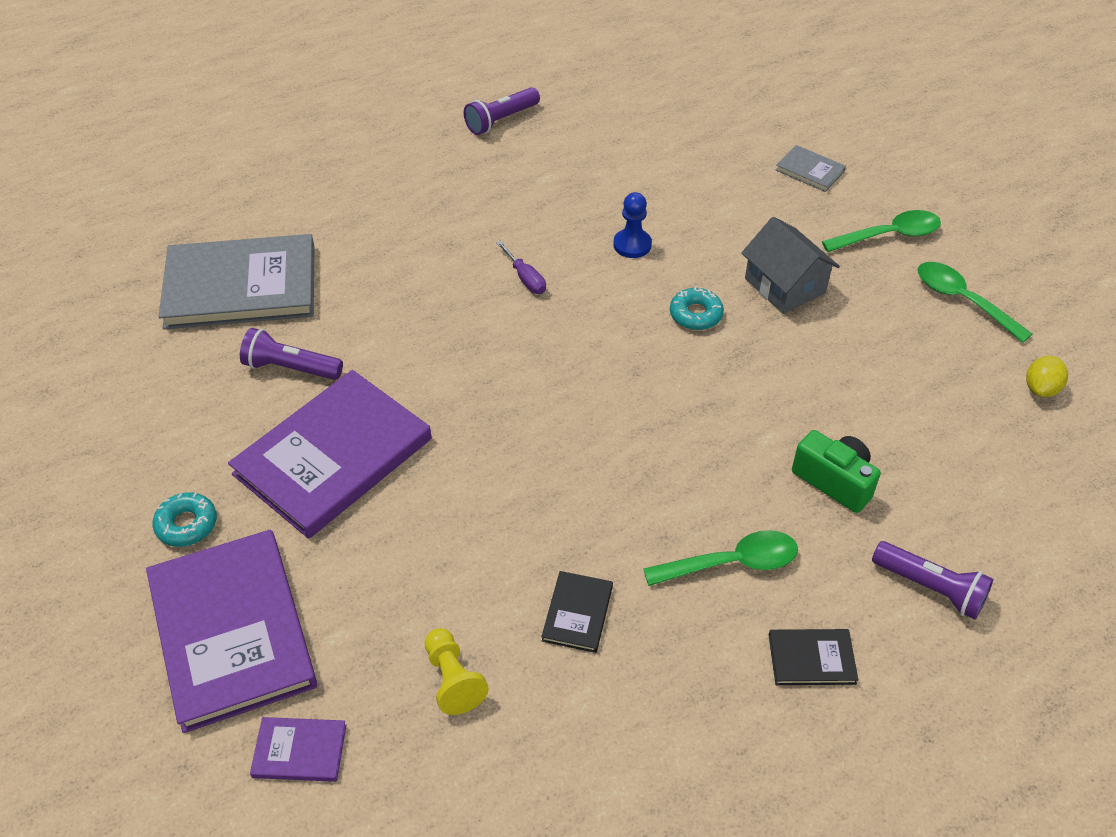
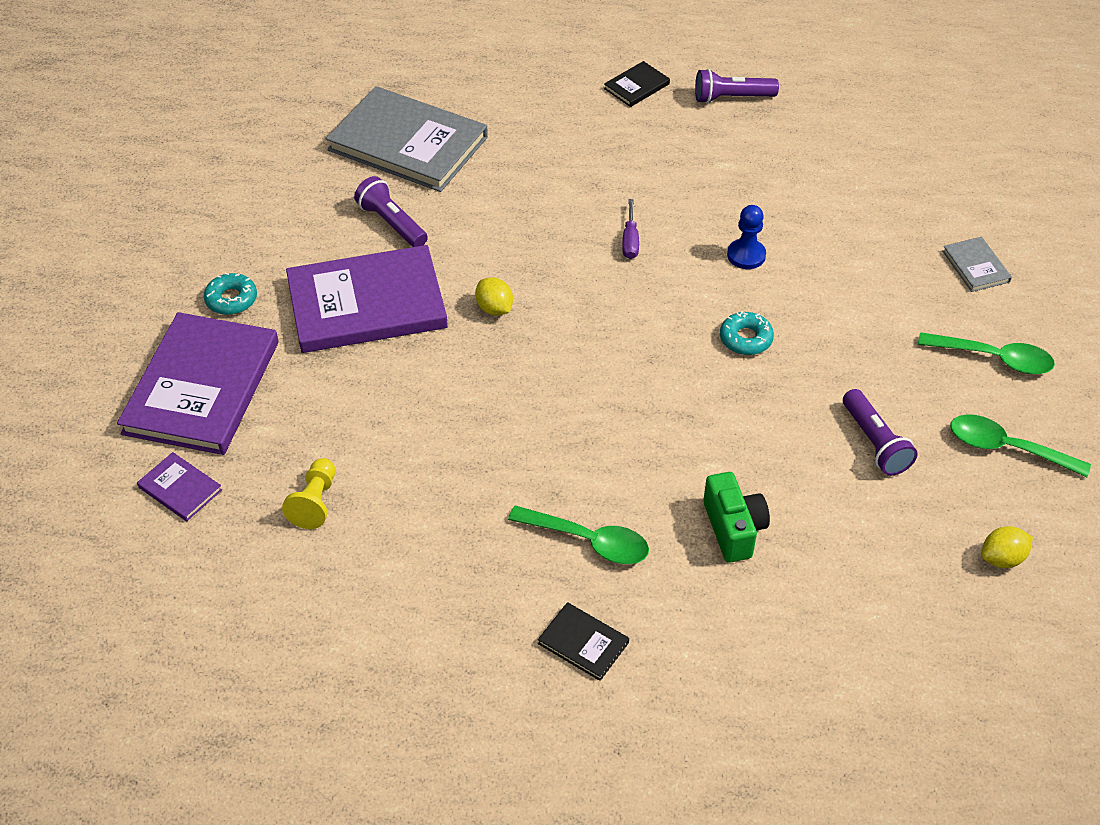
camera: 35 degrees right, 0 degrees up
black book [541,571,613,653] -> black book moved to [604,61,670,107]
grey house [742,217,840,314] -> none
purple flashlight [872,541,994,619] -> purple flashlight moved to [843,389,918,476]
green spoon [918,262,1032,343] -> green spoon turned 60 degrees counterclockwise [950,414,1091,477]
none -> yellow lemon [475,277,513,316]

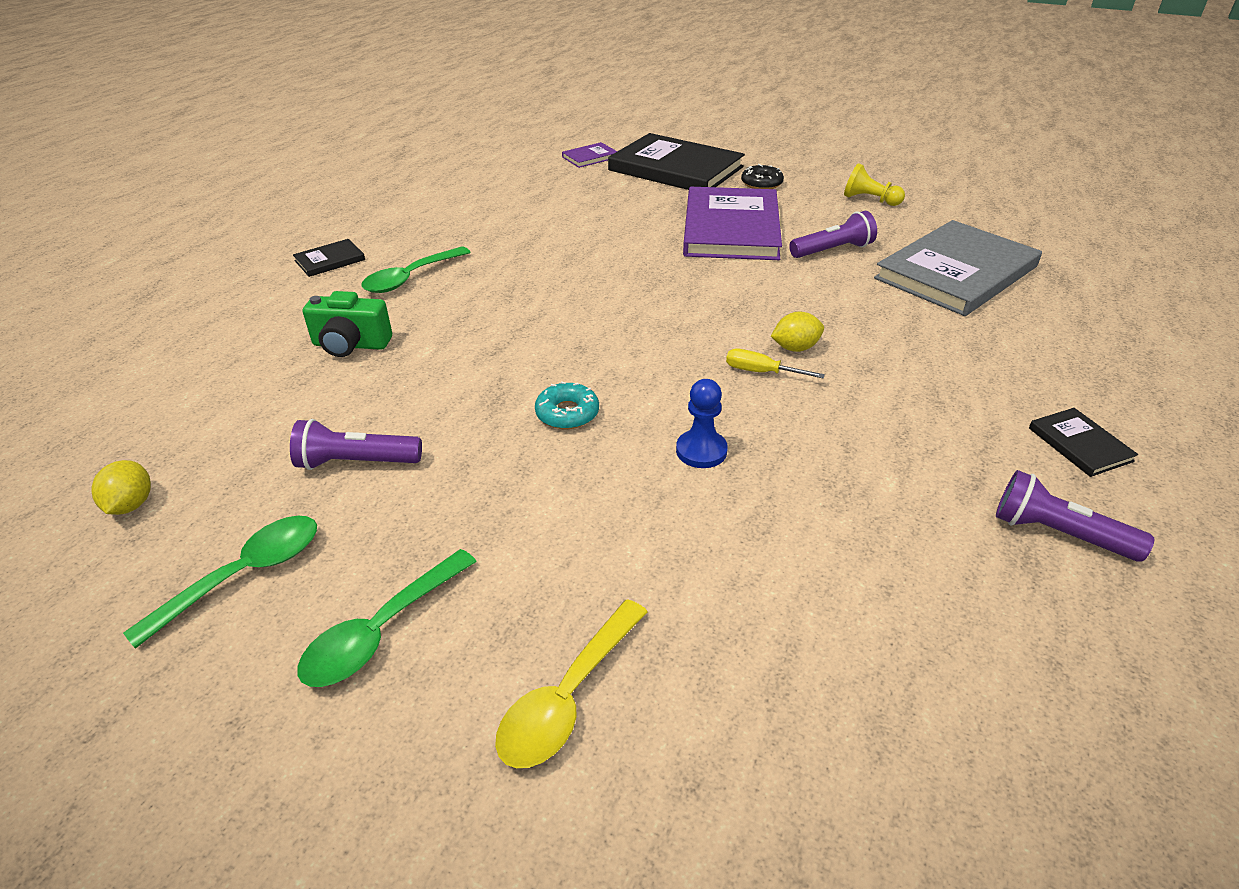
camera: 110 degrees right, 10 degrees down
purple book [117,312,279,455] -> black book [608,133,745,190]
turquoise donut [204,273,257,315] -> black donut [741,164,784,189]
yellow pawn [282,458,335,529] -> yellow pawn moved to [844,163,905,206]
yellow lemon [475,277,513,316] -> yellow lemon moved to [771,312,824,352]
purple screwdriver [622,199,639,259] -> yellow screwdriver [726,349,825,378]
purple flashlight [695,69,779,104] -> purple flashlight turned 75 degrees counterclockwise [996,470,1154,562]
grey book [942,237,1012,292] -> yellow spoon [495,599,648,768]

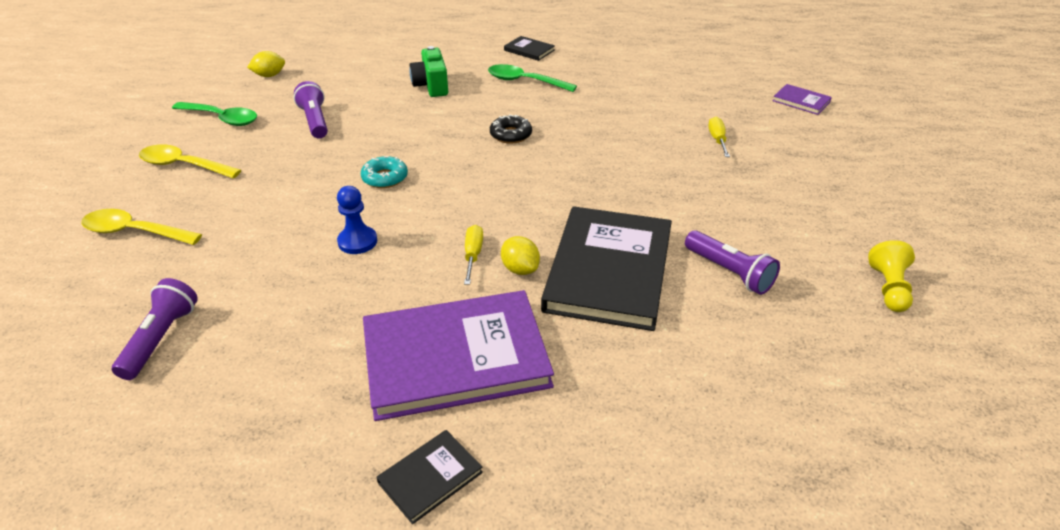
camera: 70 degrees right, 0 degrees up
green spoon [297,549,477,687] -> yellow spoon [139,144,241,178]
black book [608,133,745,190] -> black book moved to [541,206,672,331]
purple book [683,187,782,260] -> purple book moved to [363,290,554,421]
black donut [741,164,784,189] -> black donut moved to [490,114,532,144]
grey book [874,220,1042,316] -> none
purple flashlight [996,470,1154,562] -> purple flashlight moved to [112,278,198,380]
none -> yellow screwdriver [708,117,730,157]

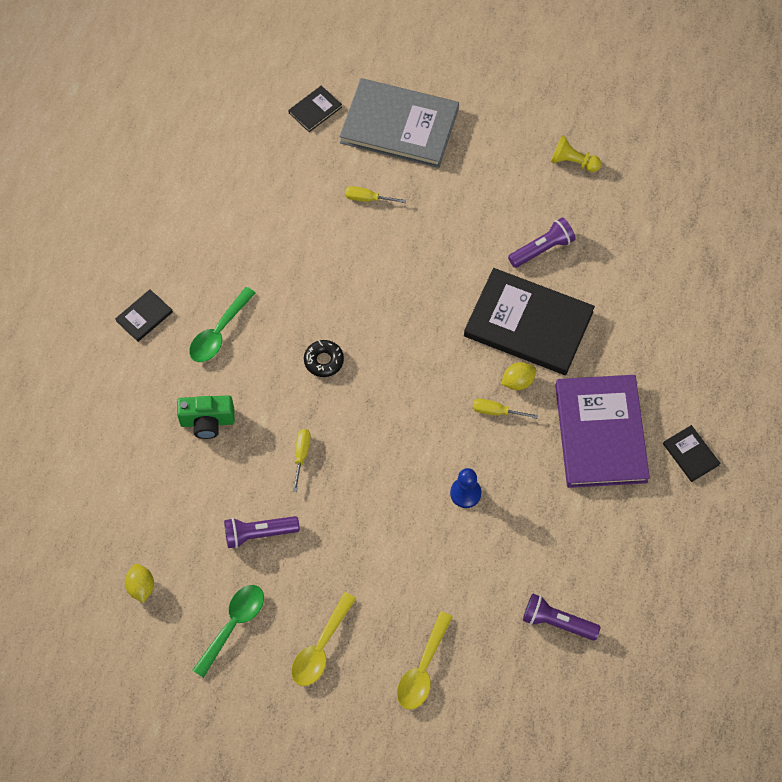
camera: 80 degrees left, 25 degrees up
turquoise donut [361,156,408,188] -> none
purple book [773,84,832,115] -> black book [288,85,342,132]
none -> yellow screwdriver [293,429,311,492]
none -> grey book [339,78,459,168]

